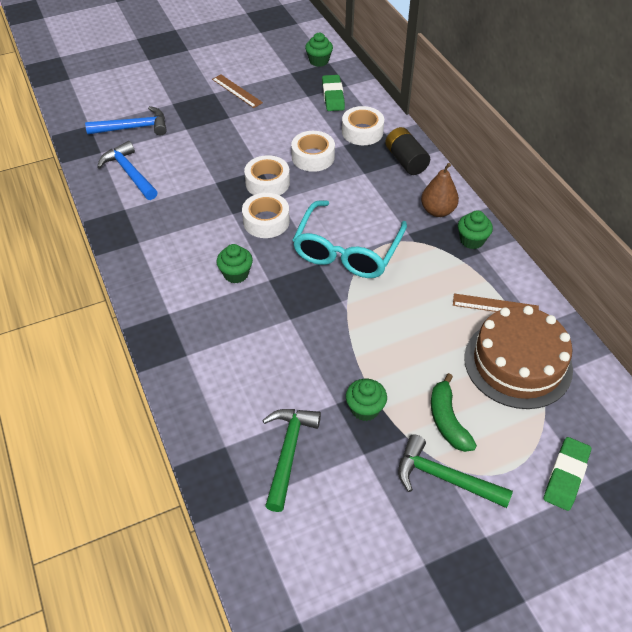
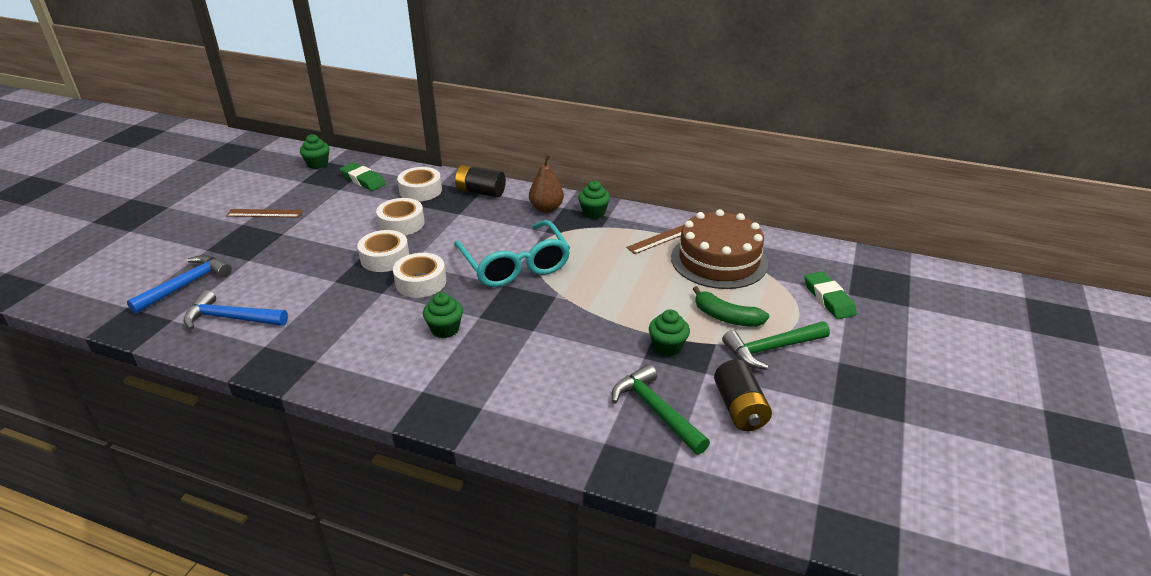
camera: 45 degrees left, 15 degrees down
none -> black battery [714,359,772,431]

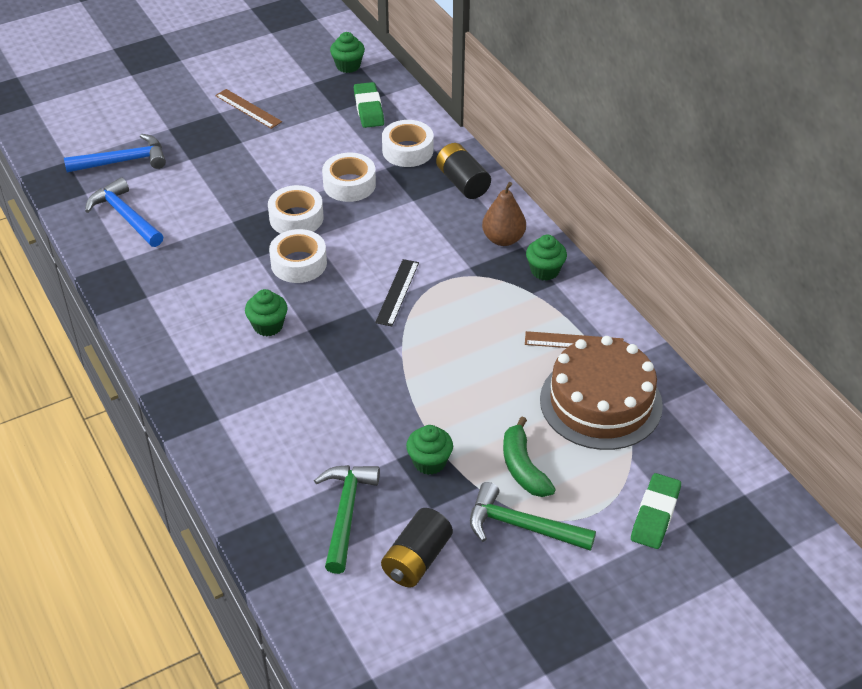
camera: 40 degrees right, 10 degrees up
turquoise glasses [454,220,570,287] -> black ruler [375,259,419,326]

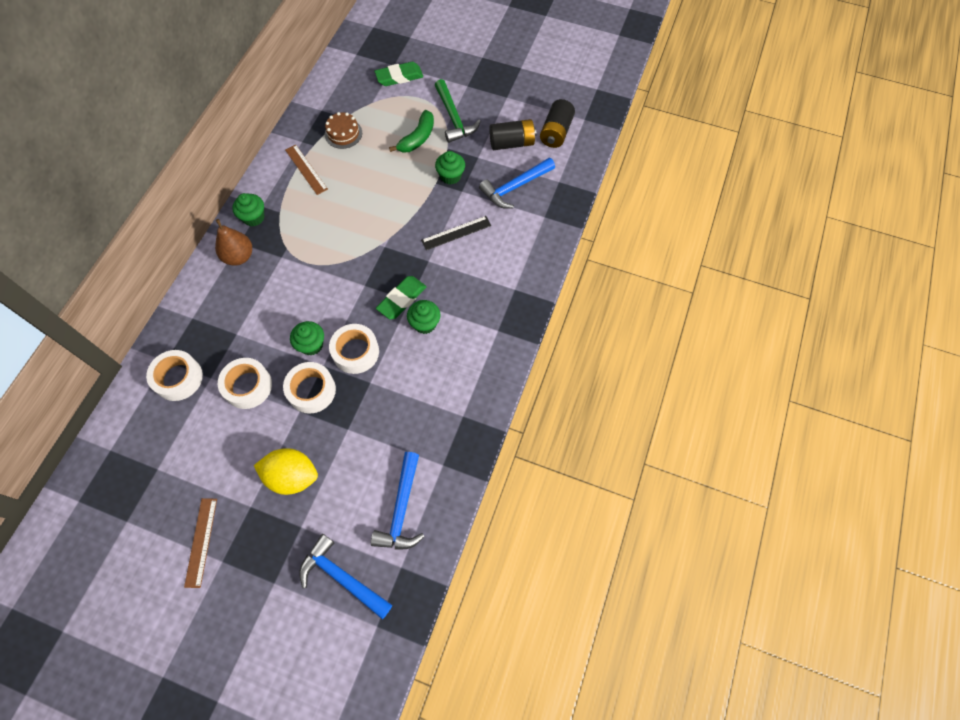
camera: 130 degrees left, 20 degrees up
green hammer [314,465,380,574] -> blue hammer [479,158,555,209]
green cupcake [330,32,365,73] -> green cupcake moved to [290,321,324,355]
green eraser [354,82,384,128] -> green eraser moved to [376,276,427,319]
black ruler [375,259,419,326] -> black ruler moved to [421,216,491,250]
black battery [436,143,491,199] -> black battery moved to [540,99,575,148]
brown cake [540,336,663,450] -> brown cake [325,112,362,149], size x0.48
none -> yellow lemon [254,448,318,495]

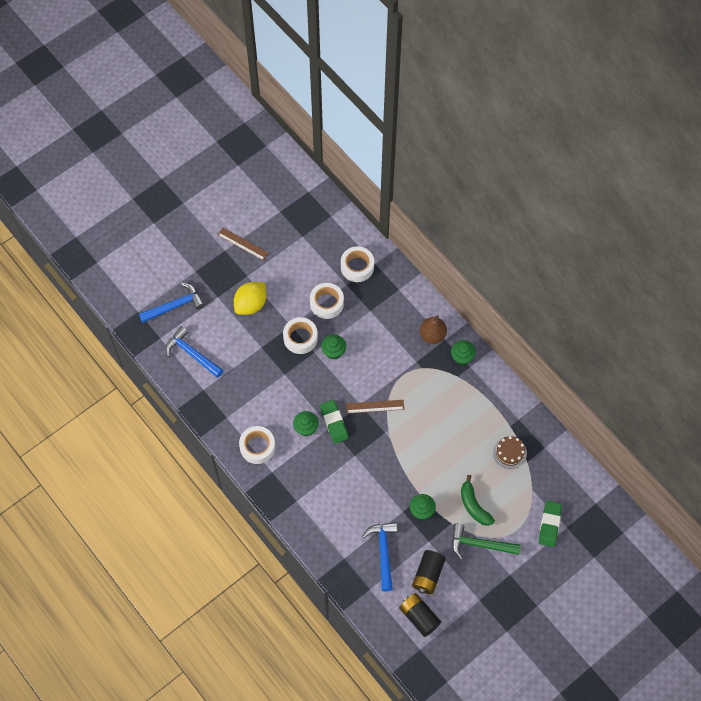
camera: 120 degrees right, 0 degrees up
brown ruler [285,145,328,195] -> brown ruler moved to [346,400,404,414]
white tape [329,324,379,374] -> white tape moved to [239,426,275,464]
black ruler [421,216,491,250] -> none

